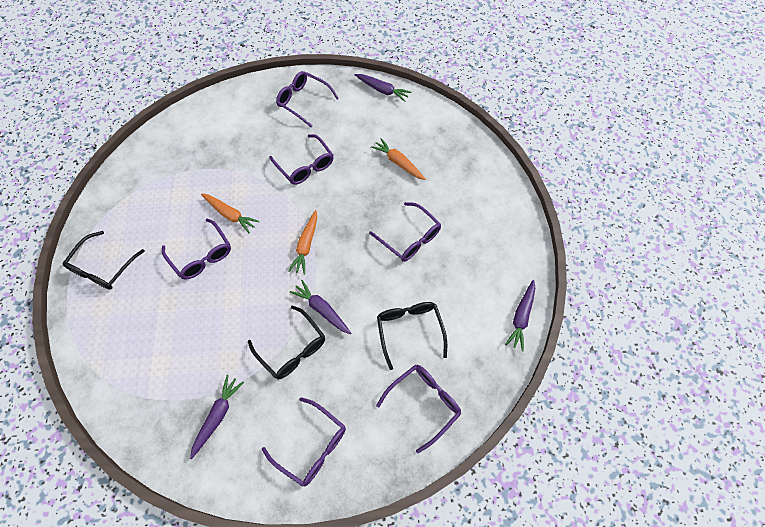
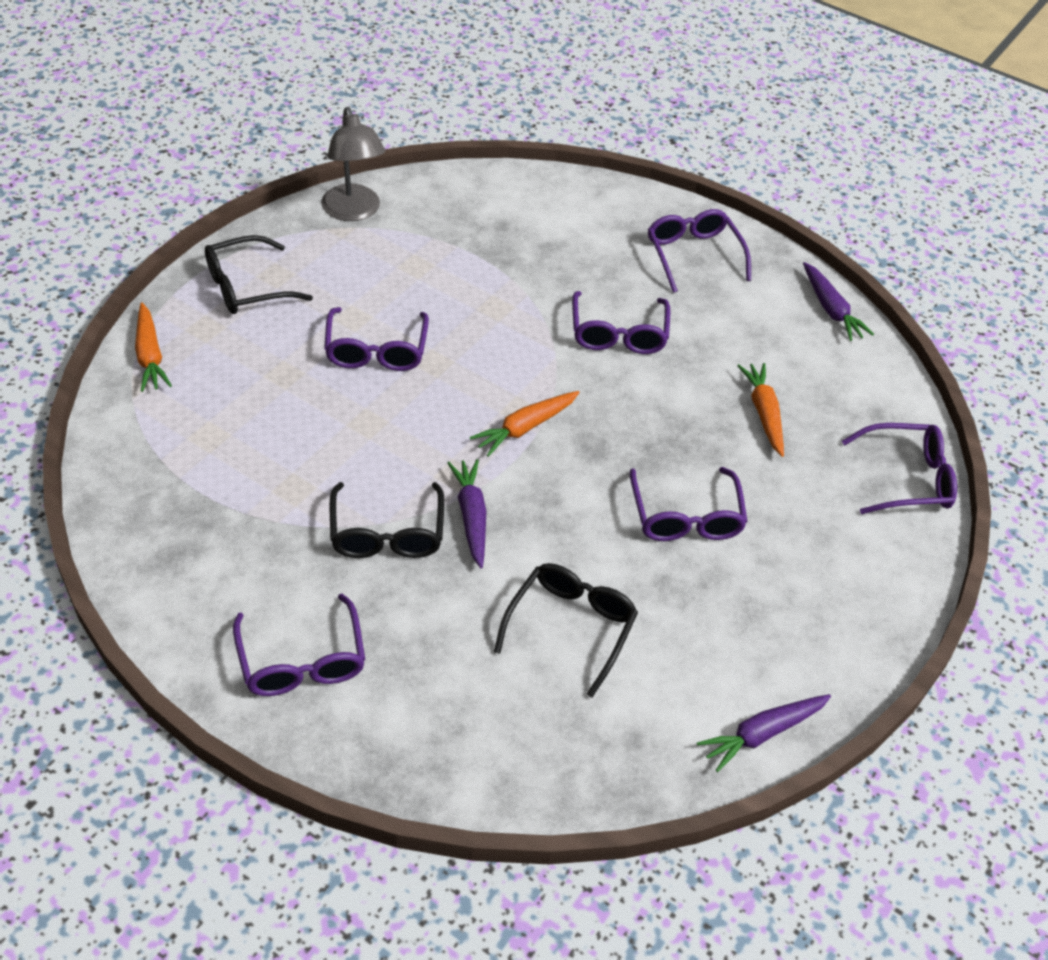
camera: 35 degrees right, 15 degrees down
purple carrot [190,375,244,459] -> none
orange carrot [201,193,260,233] -> orange carrot moved to [135,303,172,392]
purple glasses [376,364,461,454] -> purple glasses moved to [842,423,957,514]
none -> grey lamp [321,107,385,221]

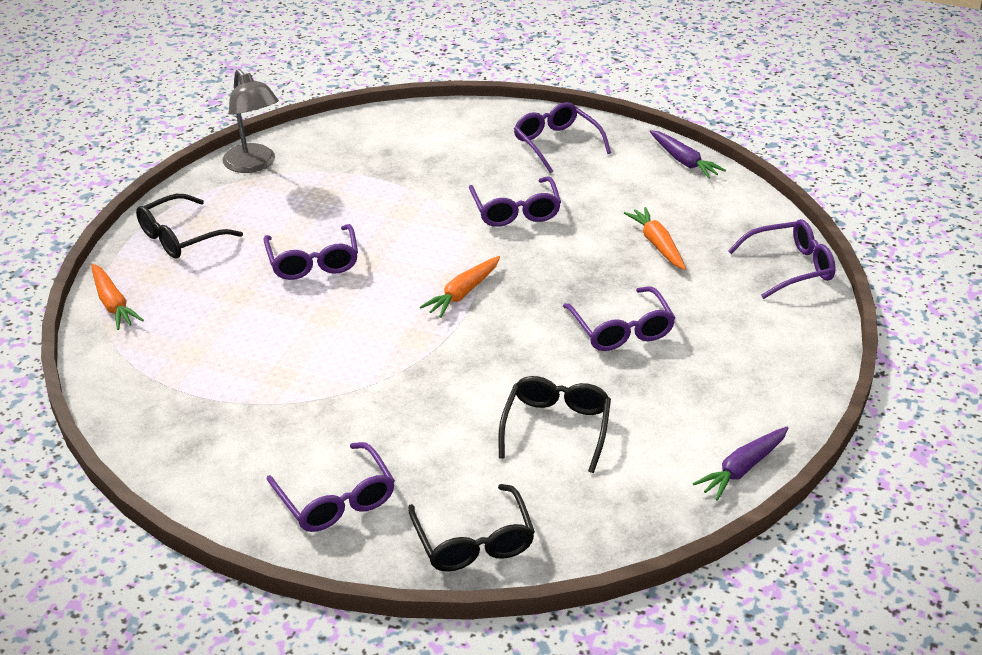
camera: 10 degrees left, 10 degrees down
black glasses [330,482,444,558] -> black glasses moved to [408,484,535,571]
purple carrot [447,459,486,568] -> none

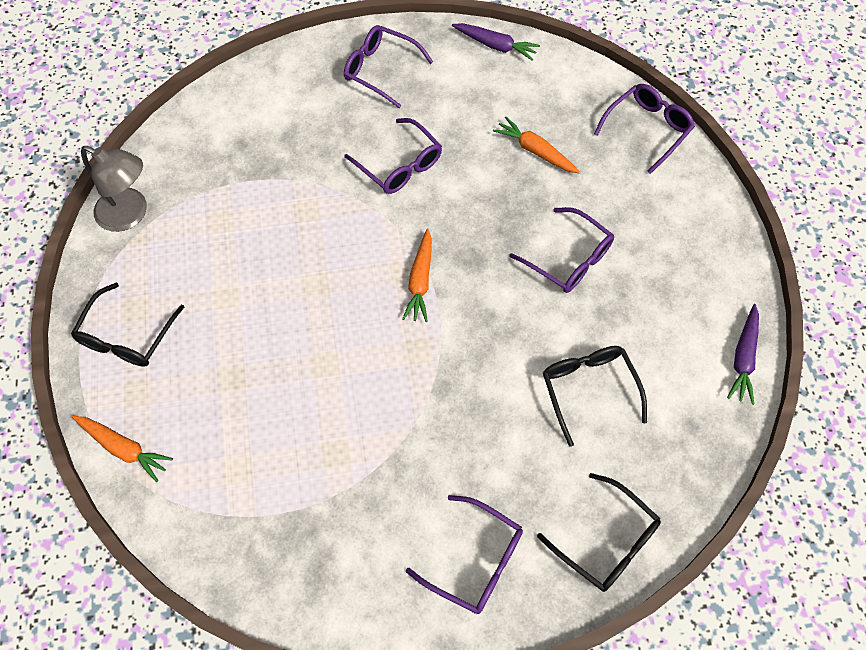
camera: 30 degrees left, 25 degrees up
purple glasses [264,224,358,280] -> none

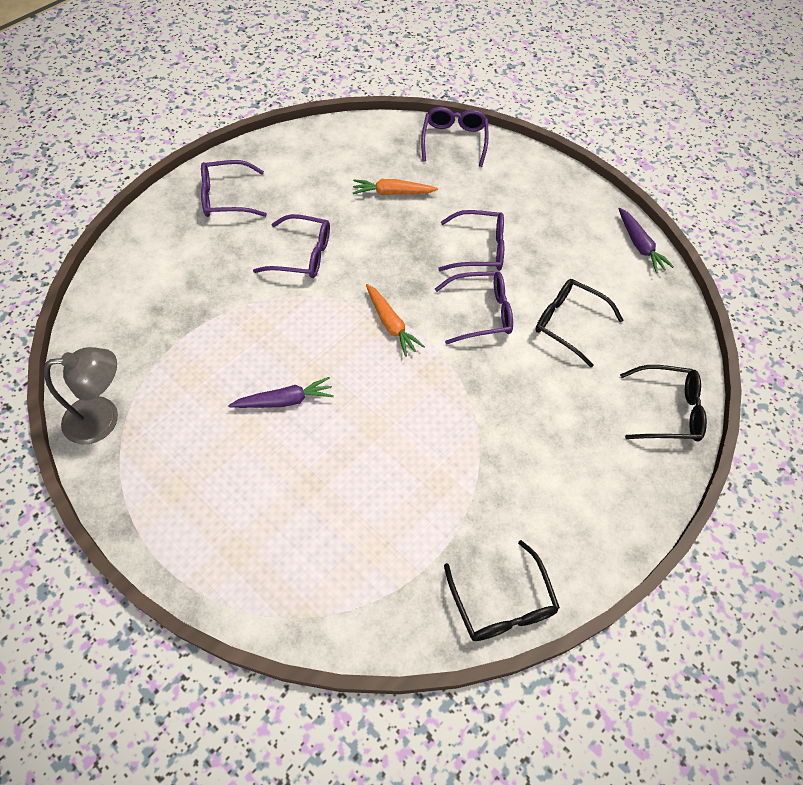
camera: 40 degrees left, 5 degrees down
black glasses [71,283,184,367] -> black glasses moved to [444,540,560,641]
orange carrot [72,416,173,482] -> none
purple glasses [406,495,523,614] -> purple glasses moved to [435,271,513,345]
purple carrot [452,23,540,61] -> purple carrot moved to [228,377,334,408]

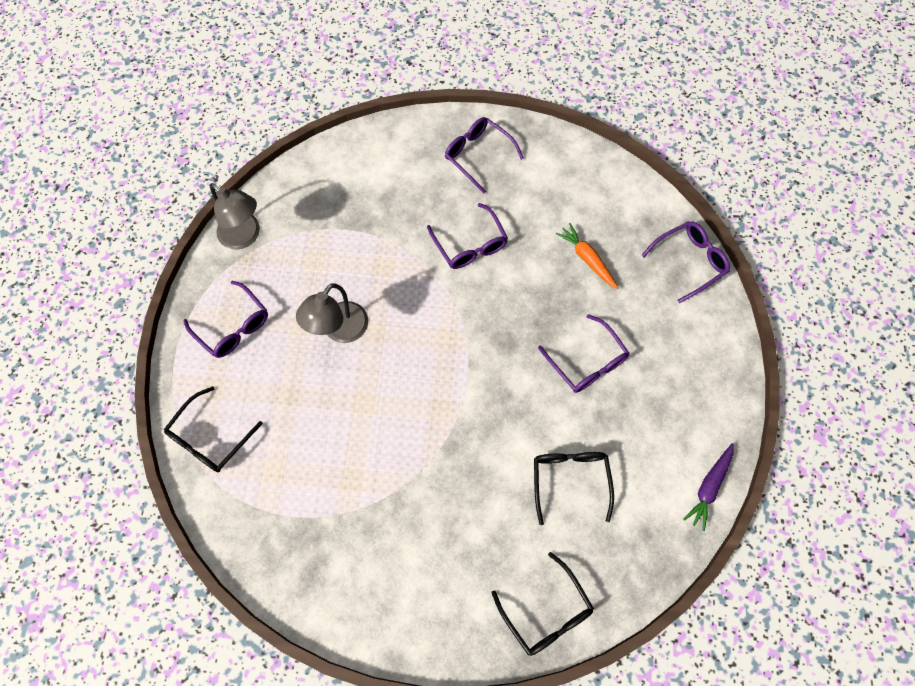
camera: 55 degrees right, 10 degrees up
purple carrot [228,377,334,408] -> grey lamp [296,284,368,343]
orange carrot [366,284,425,357] -> none
purple glasses [435,271,513,345] -> purple glasses moved to [183,281,268,358]
black glasses [444,540,560,641] -> black glasses moved to [164,386,263,472]

